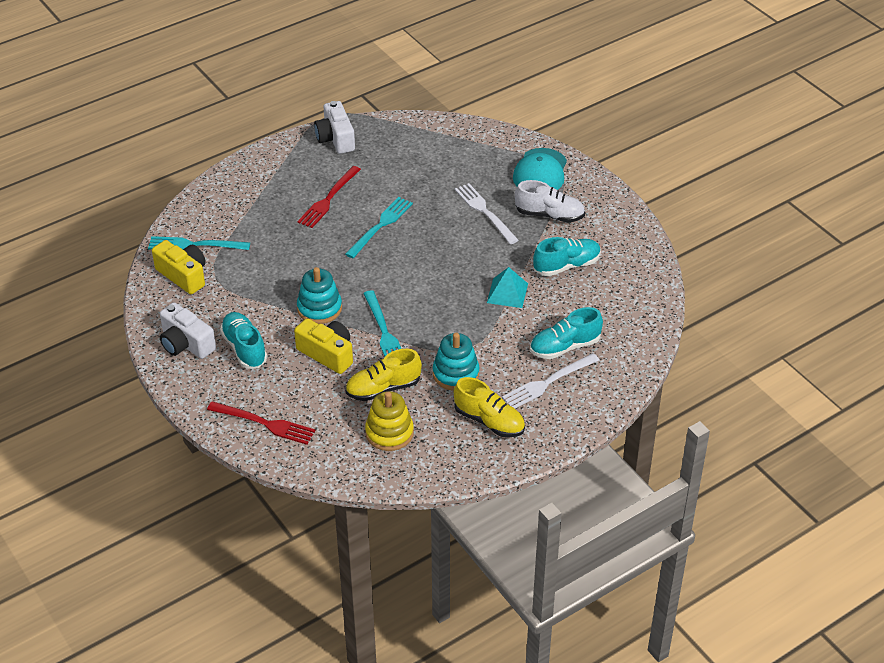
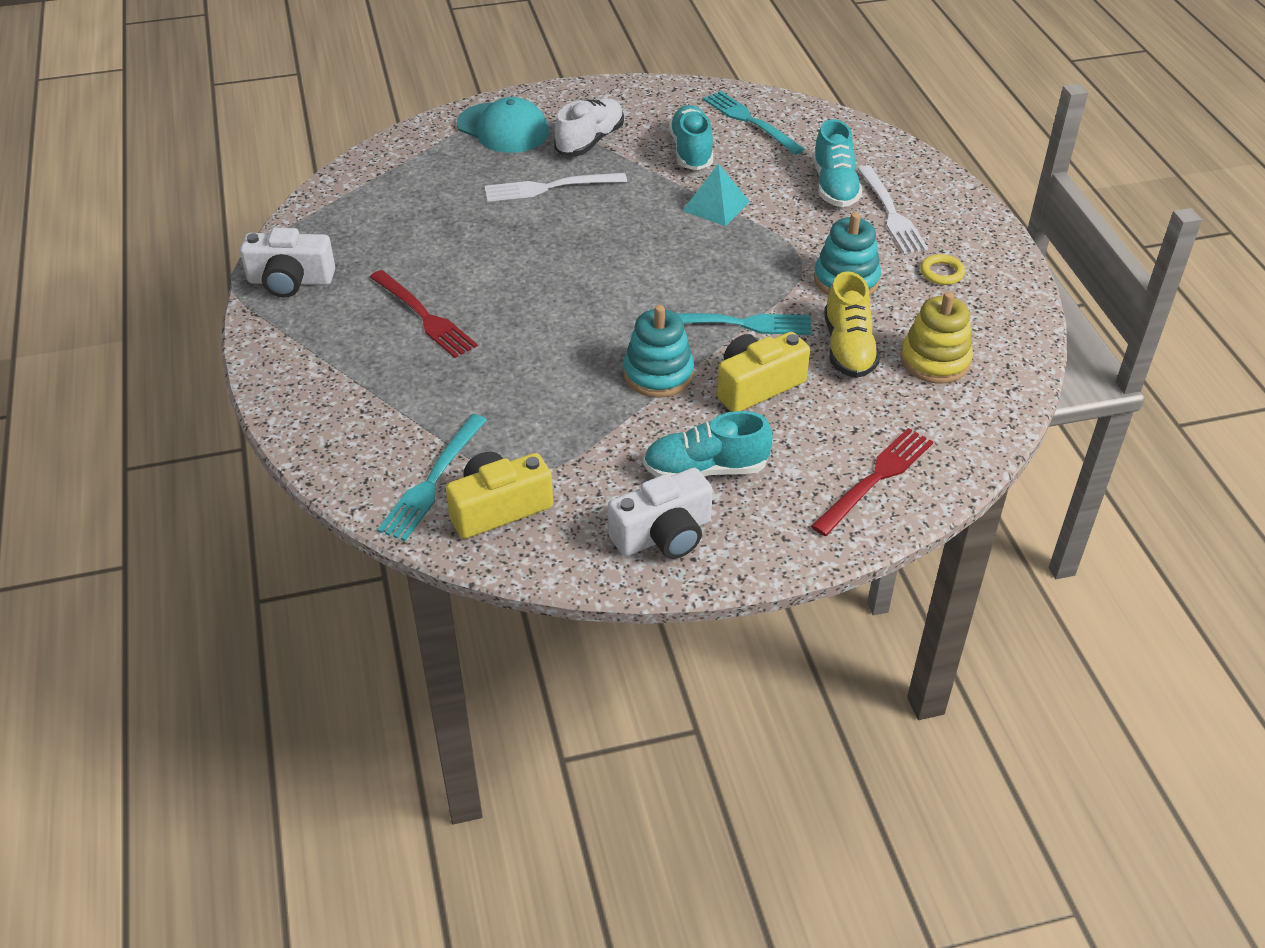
camera: 70 degrees left, 0 degrees up
turquoise fork [345,197,413,258] -> turquoise fork moved to [703,91,805,155]
yellow shoe [454,377,525,437] -> yellow ring [920,254,965,285]

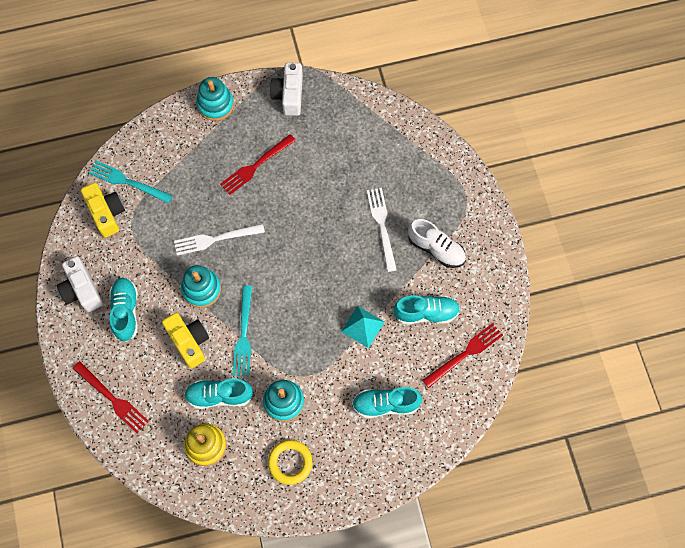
camera: 90 degrees right, 25 degrees up
turquoise cap [457,97,549,153] -> none
turquoise fork [703,91,805,155] -> red fork [422,323,503,388]
yellow shoe [824,271,880,378] -> turquoise shoe [184,378,253,409]
white fork [857,165,928,254] -> white fork moved to [174,224,265,255]
yellow ring [920,254,965,285] -> yellow ring [268,440,313,485], size x1.58
none -> turquoise stacking toy [196,77,234,121]

